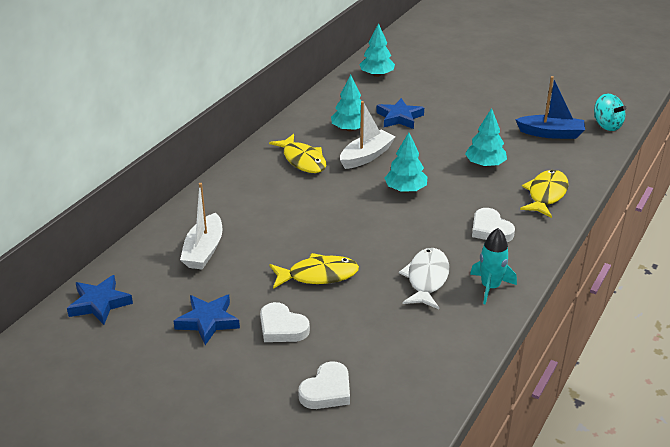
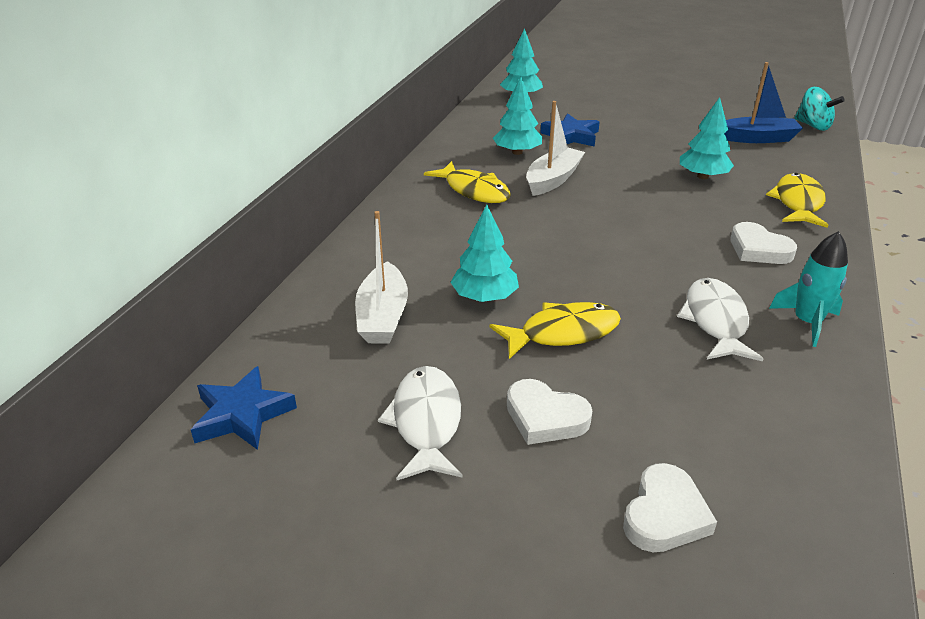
camera: 10 degrees left, 0 degrees up
blue star [174,295,240,345] -> white fish [378,366,463,480]
turquoise tree [384,132,427,192] -> turquoise tree moved to [450,205,519,302]

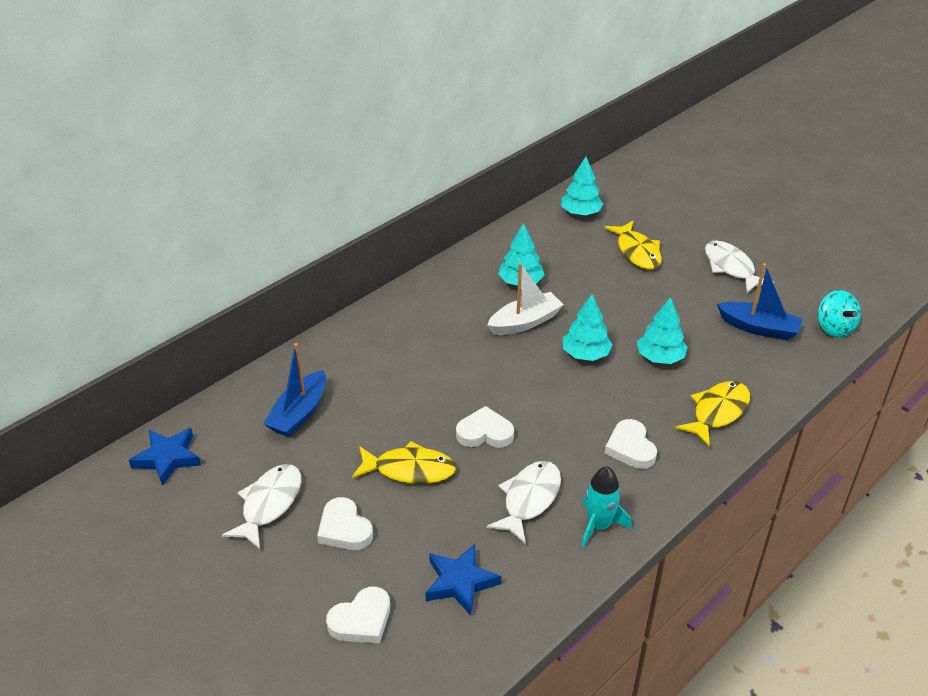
camera: 25 degrees right, 5 degrees up
white boat [355,211,408,343] -> blue boat [263,343,326,437]
yellow fish [424,161,511,203] -> yellow fish moved to [605,221,662,269]
turquoise tree [450,205,519,302] -> turquoise tree moved to [563,294,613,361]
blue star [541,113,600,147] -> blue star moved to [425,544,501,616]
none -> white heart [456,406,514,448]
none -> white fish [705,240,774,293]

